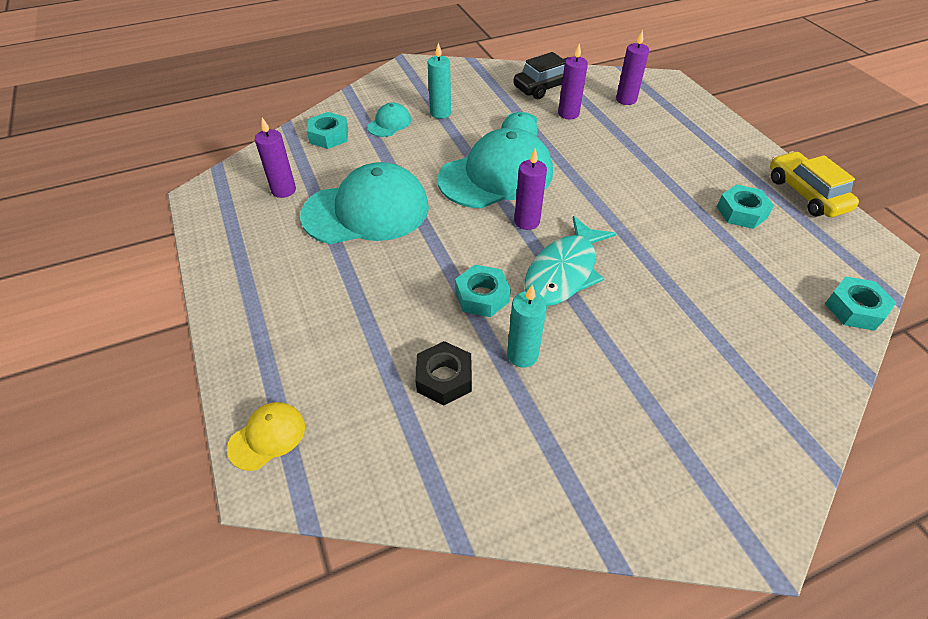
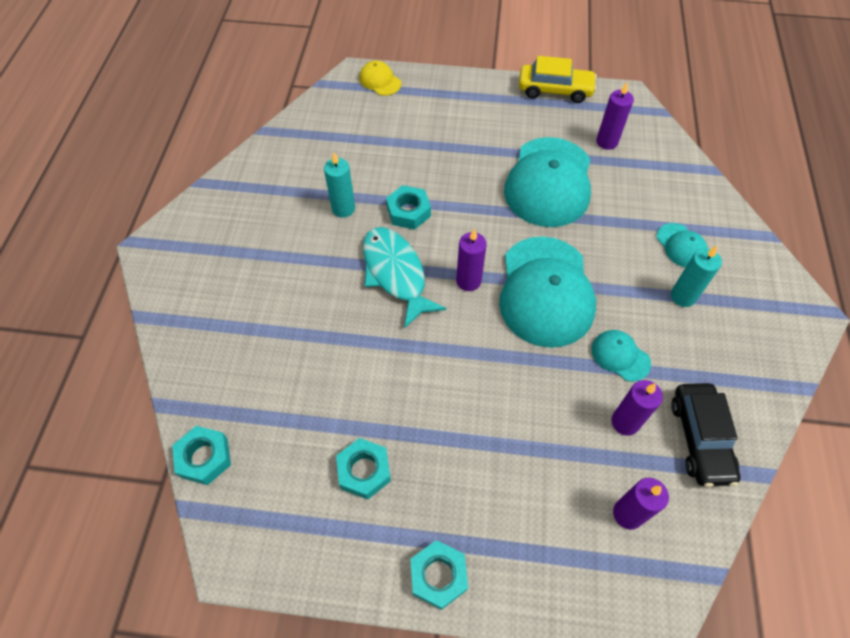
camera: 120 degrees right, 10 degrees up
yellow cap [227,402,305,471] -> yellow cap turned 150 degrees clockwise [359,61,402,96]
turquoise nut [307,112,348,149] -> turquoise nut moved to [411,540,468,610]
black nut [415,341,472,405] -> none
yellow car [770,151,859,217] -> yellow car moved to [519,56,597,103]

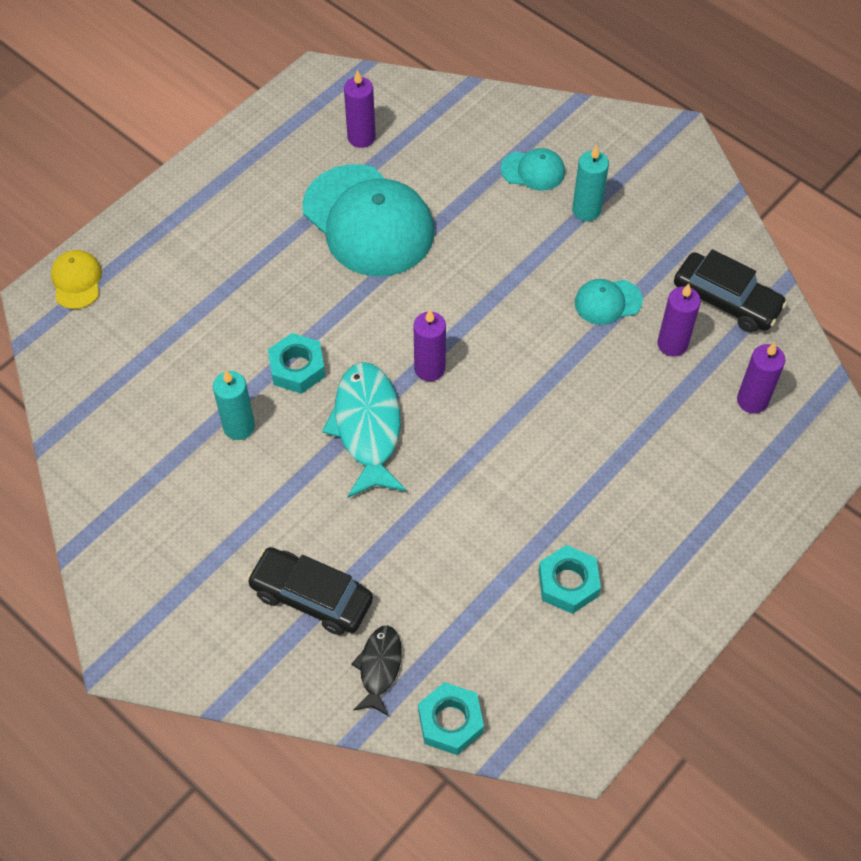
camera: 55 degrees left, 0 degrees up
yellow cap [359,61,402,96] -> yellow cap turned 90 degrees clockwise [51,250,102,309]
turquoise fish [363,227,447,328] -> turquoise fish turned 75 degrees clockwise [322,362,406,498]
turquoise nut [411,540,468,610] -> none
turquoise cap [499,236,596,348] -> none
yellow car [519,56,597,103] -> none
none -> black car [246,547,373,635]
none -> black fish [351,626,402,716]

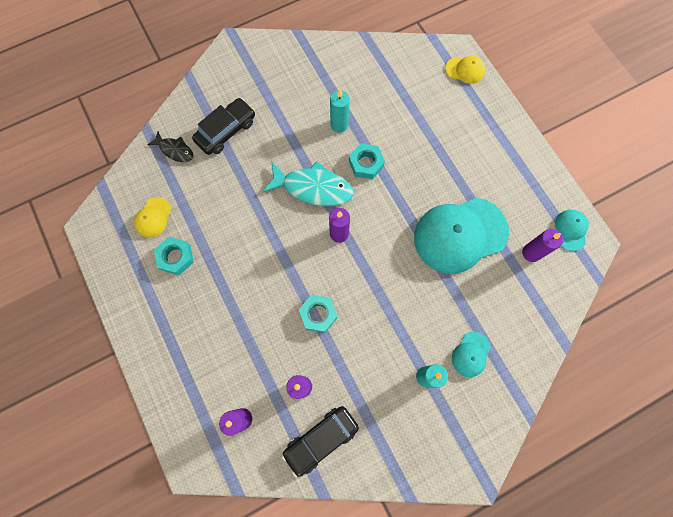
camera: 110 degrees right, 15 degrees up
turquoise nut [418,682,484,755] -> turquoise nut moved to [299,295,338,333]
turquoise cap [575,279,643,325] -> turquoise cap moved to [555,210,589,251]
none -> yellow cap [134,197,171,238]

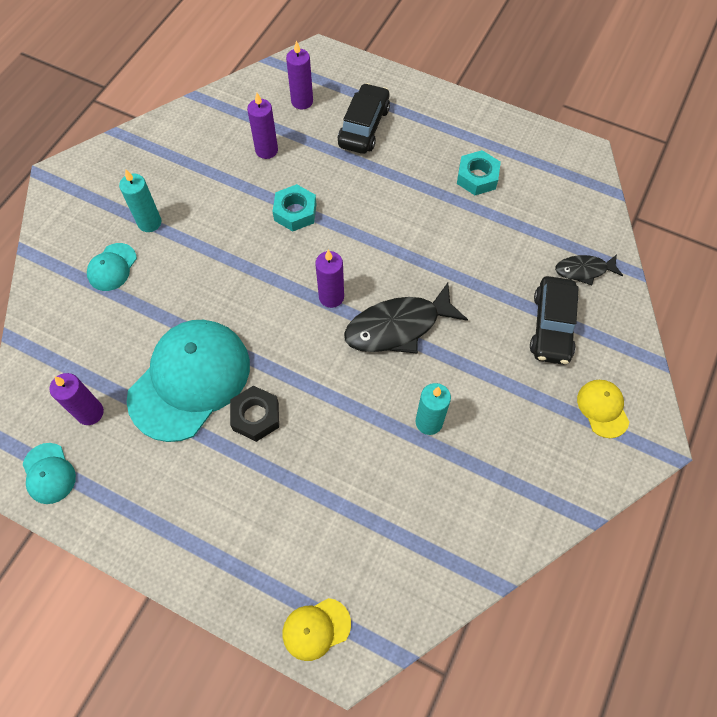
camera: 145 degrees right, 10 degrees down
yellow cap [134,197,171,238] -> yellow cap moved to [577,380,629,438]
turquoise fish [263,161,354,206] -> black fish [344,283,468,354]
black car [282,406,359,477] -> black car moved to [338,83,390,154]
turquoise nut [349,143,385,179] -> none
turquoise cap [452,332,491,377] -> turquoise cap turned 150 degrees counterclockwise [87,243,137,291]
none -> black nut [230,386,279,442]

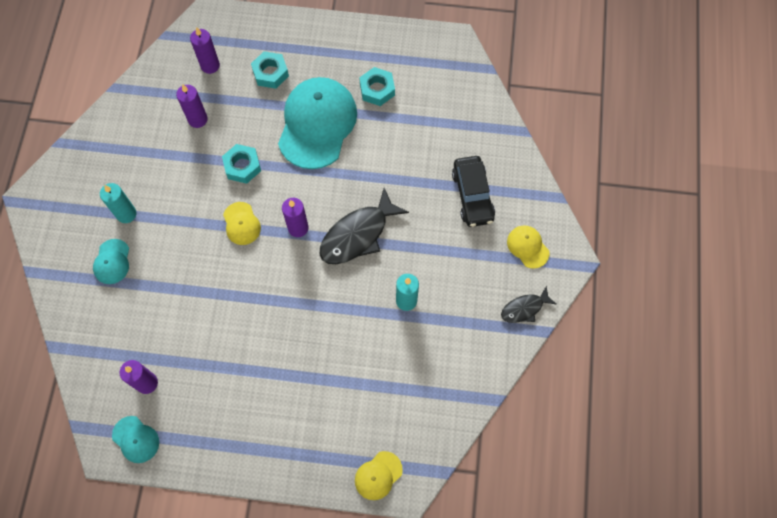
camera: 20 degrees left, 5 degrees up
turquoise cap [127,320,250,442] -> turquoise cap moved to [278,77,357,169]
black nut [230,386,279,442] -> none
black car [338,83,390,154] -> turquoise nut [251,51,289,89]
black fish [555,255,623,285] -> black fish moved to [501,286,556,323]
none -> yellow cap [223,202,261,245]

